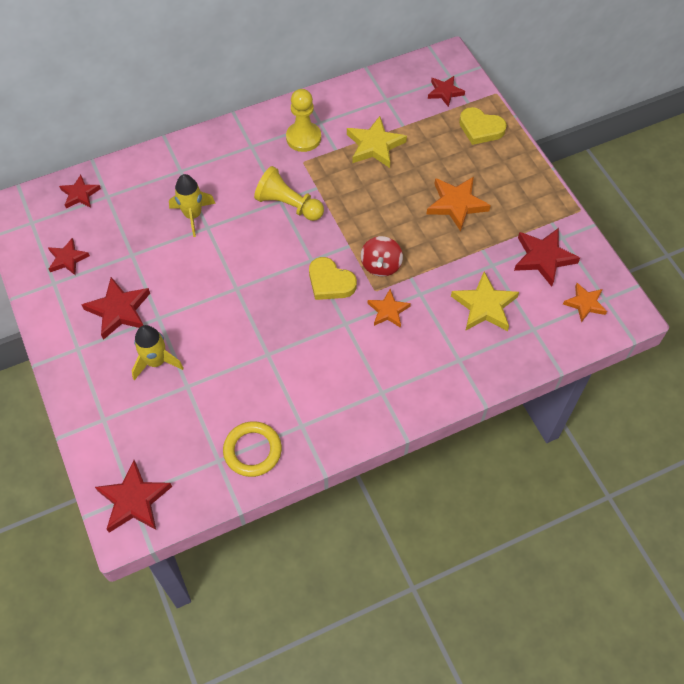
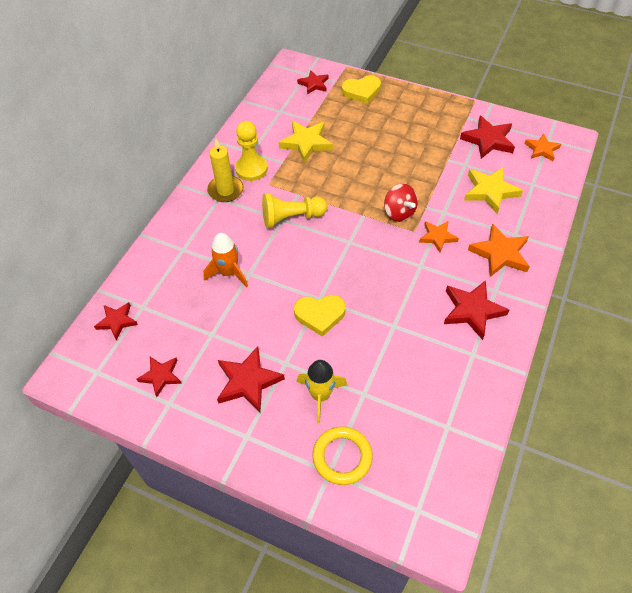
camera: 40 degrees left, 5 degrees down
red star [95,460,172,533] -> red star moved to [444,280,509,340]
yellow rocket [169,174,216,237] -> orange rocket [203,233,248,287]
yellow ring [223,421,282,477] -> yellow ring moved to [313,426,373,485]
yellow heart [309,257,357,300] -> yellow heart moved to [294,295,346,337]
orange star [426,177,491,231] -> orange star moved to [468,223,530,277]
none -> yellow candle [207,139,244,202]

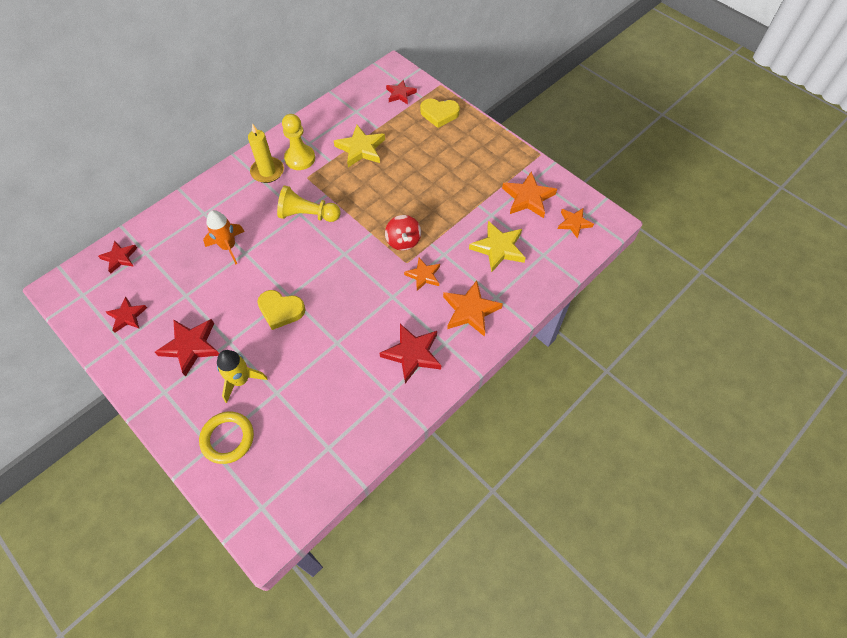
camera: 20 degrees right, 5 degrees up
red star [460,116,515,159] -> orange star [502,171,557,218]

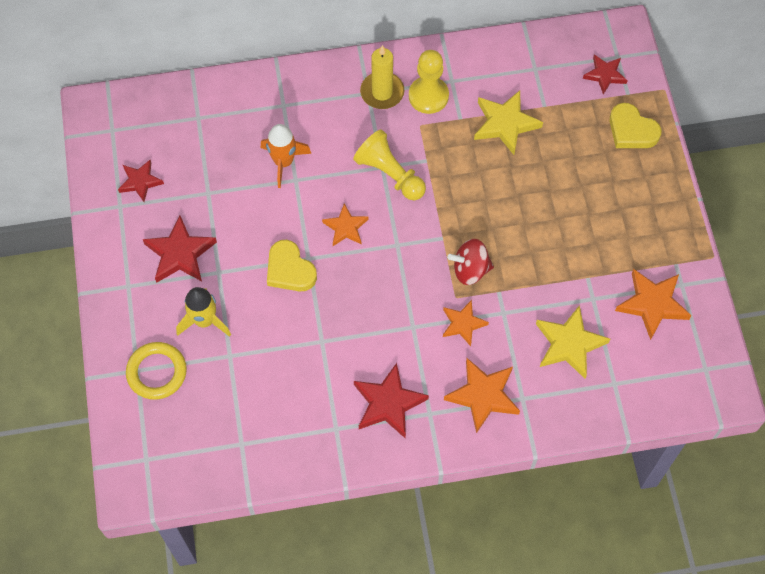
camera: 35 degrees right, 5 degrees up
red star [98,240,137,273] -> none
red spinning top [385,215,421,251] -> red spinning top turned 60 degrees clockwise [447,239,494,285]
orange star [558,208,594,238] -> orange star moved to [322,203,368,246]

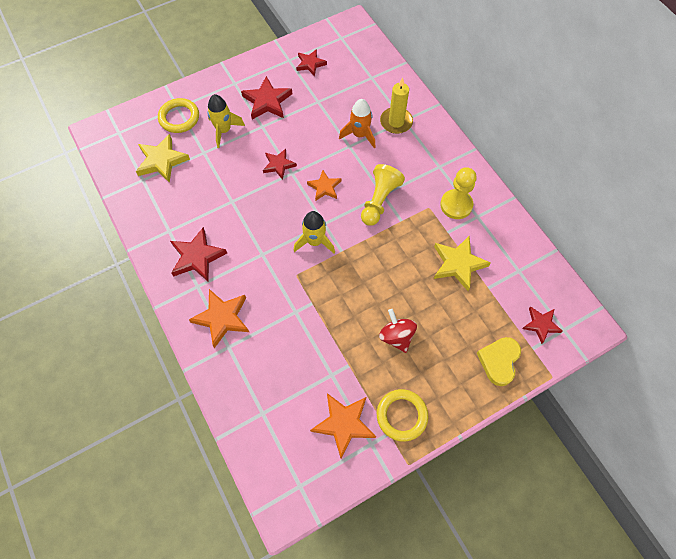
camera: 70 degrees right, 0 degrees up
yellow heart [267,240,317,291] -> red star [263,149,297,180]
yellow candle [360,45,404,109] -> yellow candle moved to [380,77,413,134]
orange star [443,300,489,346] -> none
red spinning top [447,239,494,285] -> red spinning top moved to [379,309,417,353]
yellow star [536,305,610,379] -> yellow star moved to [136,134,190,183]
none -> yellow rocket [294,211,335,253]
none -> yellow ring [377,389,428,442]

